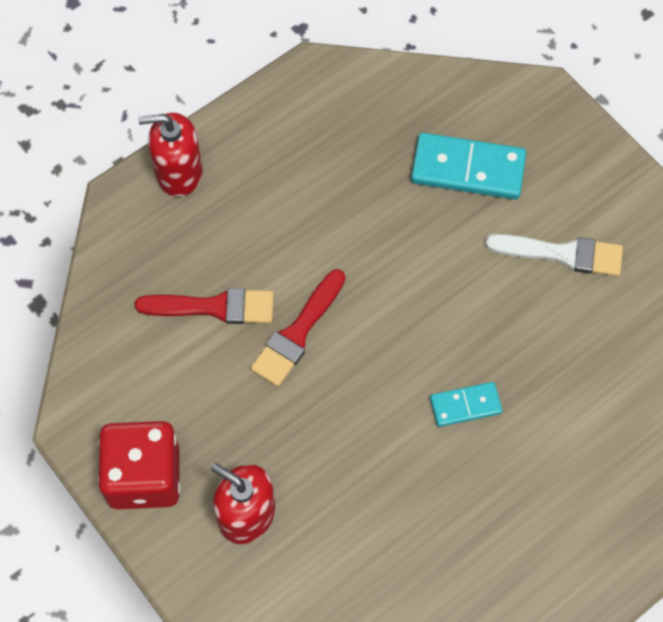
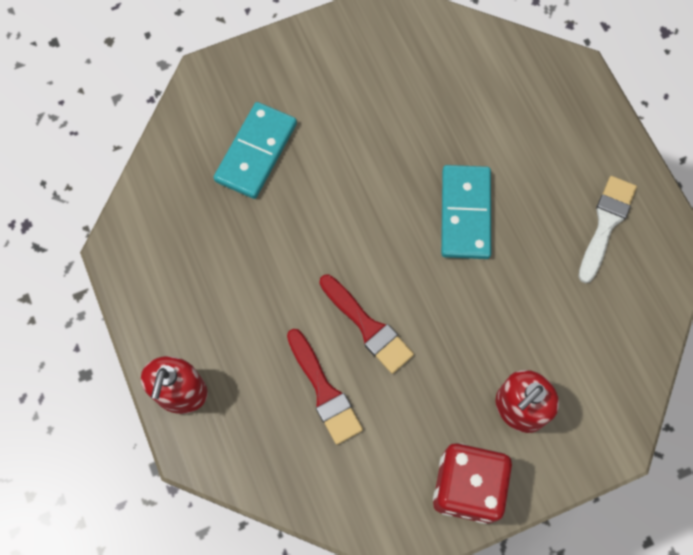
camera: 75 degrees left, 5 degrees up
red brush [135,288,274,324] -> red brush turned 135 degrees clockwise [287,329,363,445]
turquoise domino [430,382,503,427] -> turquoise domino [441,165,491,259], size x1.75
white brush [485,234,623,276] -> white brush moved to [578,176,637,283]

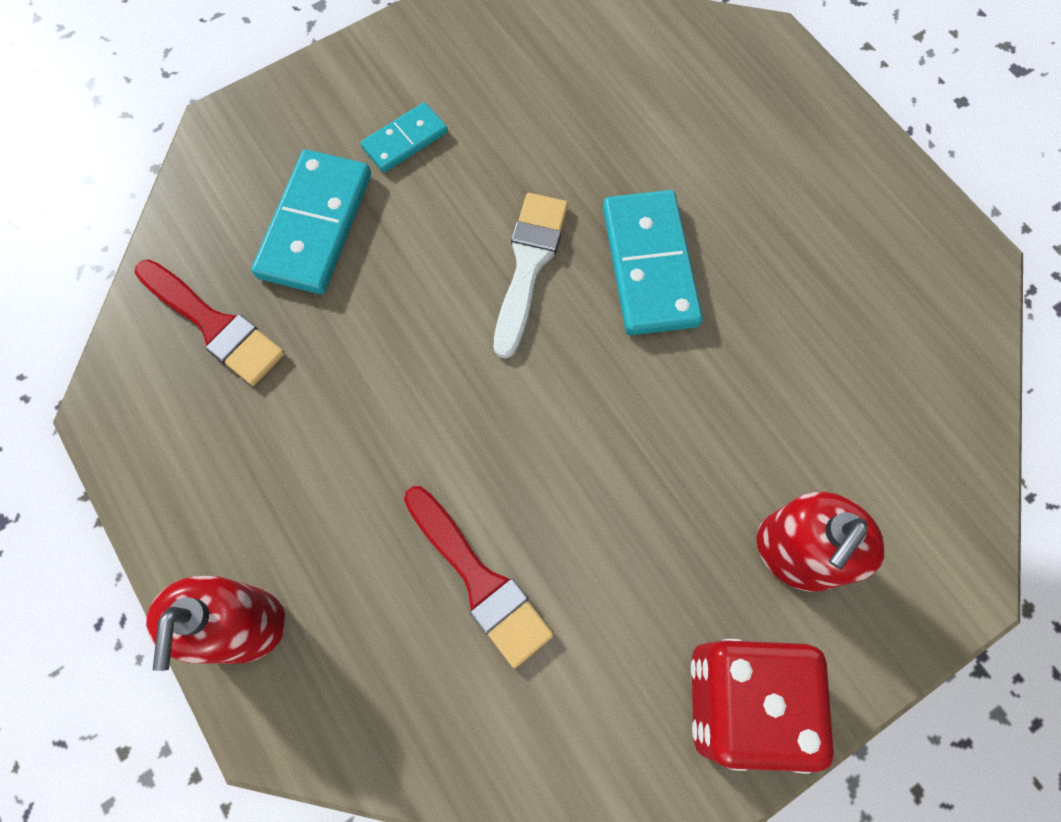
camera: 10 degrees left, 0 degrees up
red brush [319,275,414,374] -> red brush moved to [135,259,285,386]
white brush [578,176,637,283] -> white brush moved to [494,193,568,359]
none -> turquoise domino [361,102,448,172]

